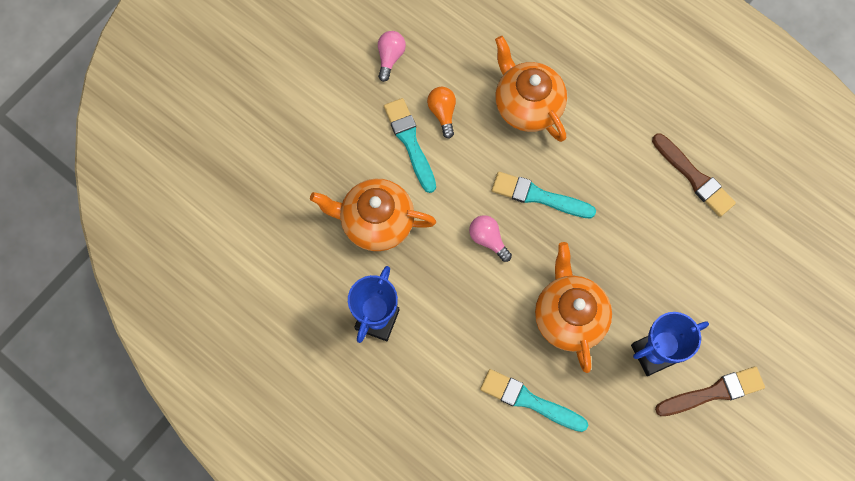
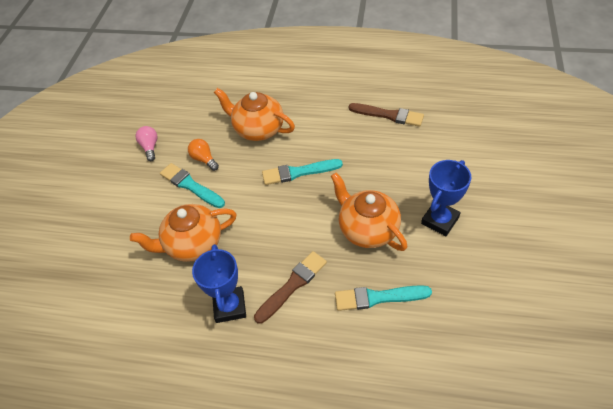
camera: 25 degrees left, 20 degrees down
pink light bulb [469,215,512,262] -> none
brown brush [655,366,765,416] -> brown brush moved to [254,251,327,324]

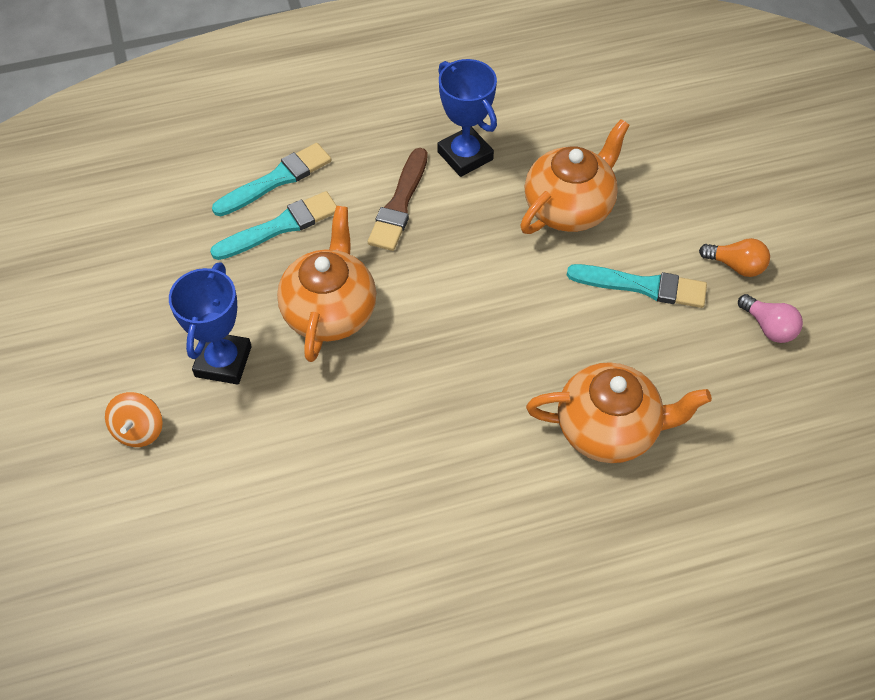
camera: 150 degrees right, 5 degrees up
orange light bulb [188,139,219,171] -> orange light bulb moved to [699,238,770,277]
turquoise brush [262,159,343,185] -> turquoise brush moved to [212,143,331,216]
orange teapot [331,172,407,251] -> orange teapot turned 105 degrees counterclockwise [277,206,376,362]
brown brush [349,103,424,127] -> none
none -> orange spinning top [105,392,163,447]

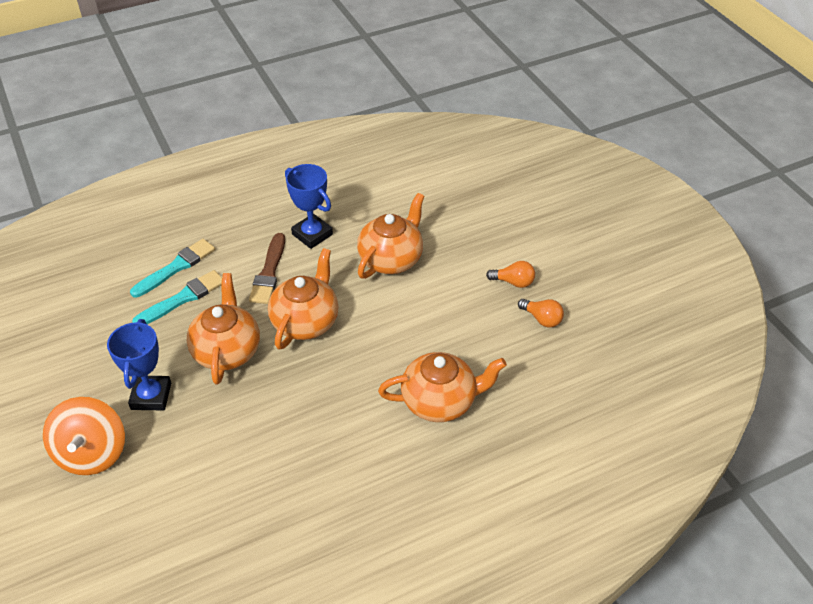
camera: 10 degrees left, 10 degrees down
orange spinning top [105,392,163,447] -> orange spinning top [43,397,125,475], size x1.80
turquoise brush [567,264,707,308] -> none
pink light bulb [738,294,803,343] -> orange light bulb [518,299,564,327]
none -> orange teapot [268,248,338,350]

